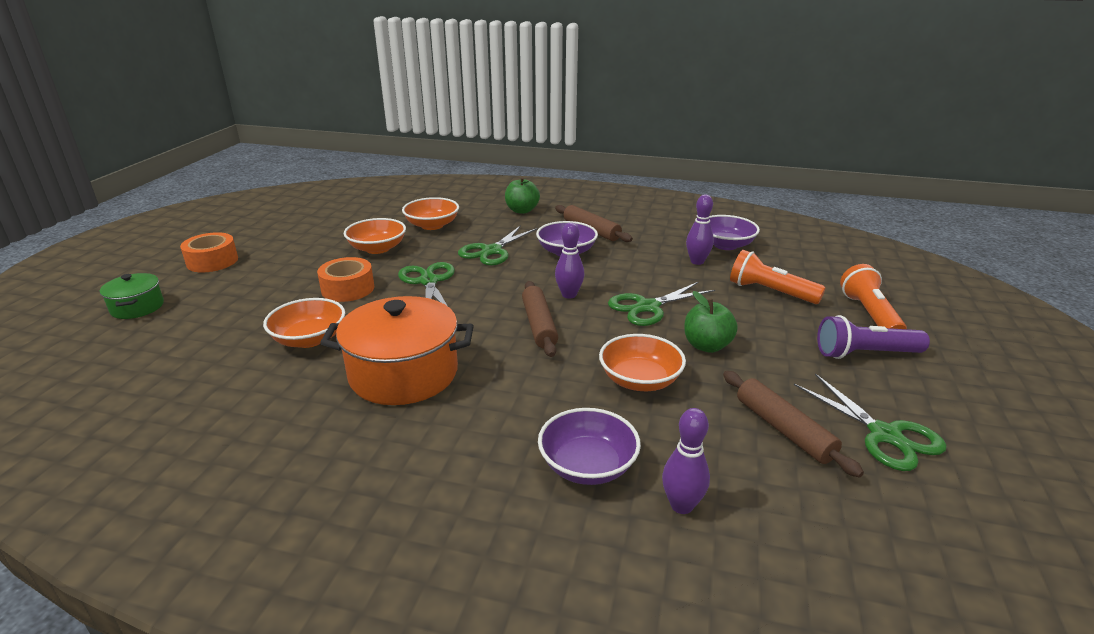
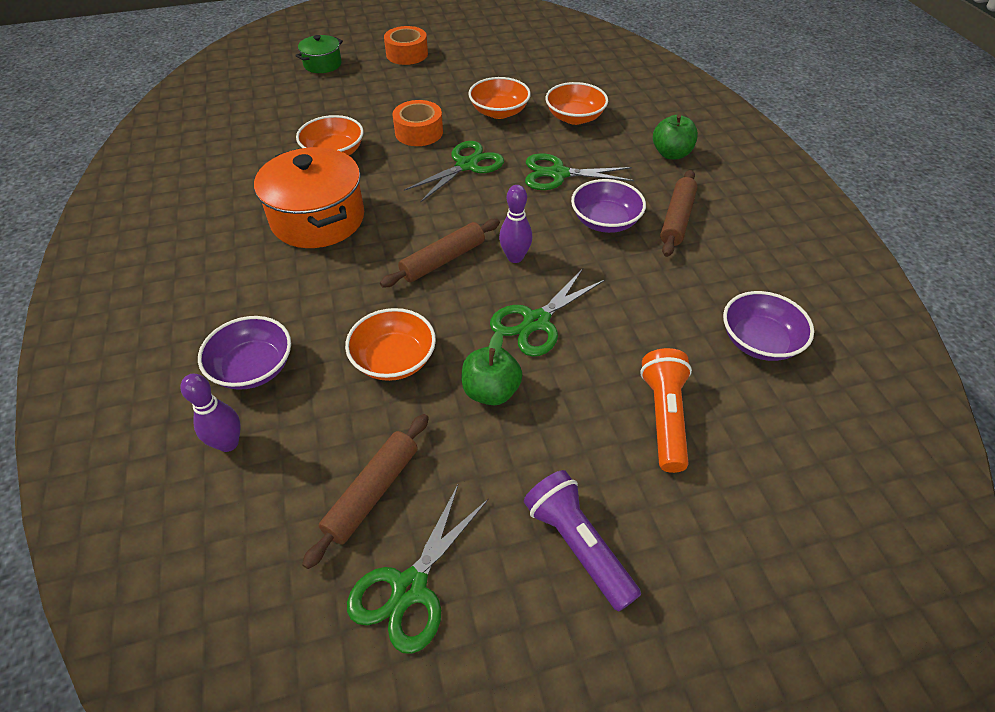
camera: 60 degrees right, 20 degrees up
green scissors [608,282,715,326] -> green scissors turned 75 degrees counterclockwise [490,267,605,357]
purple bowling pin [686,194,714,265] -> none
orange flashlight [840,264,907,329] -> none

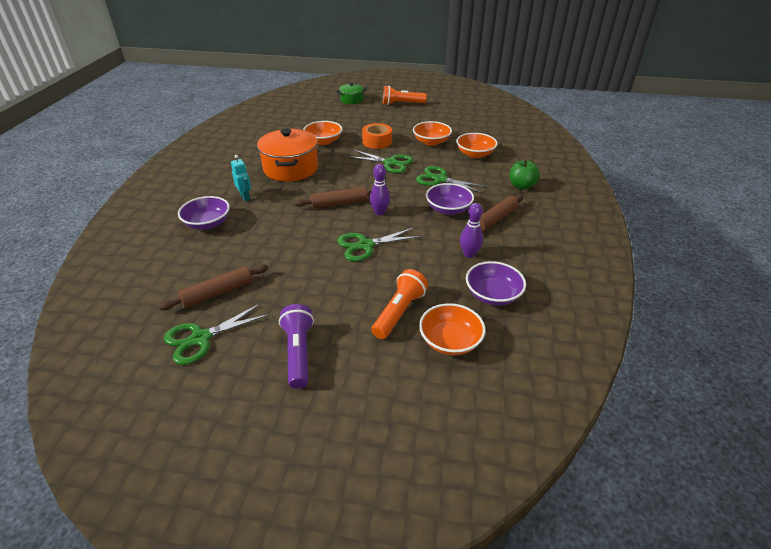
camera: 25 degrees right, 10 degrees down
purple bowling pin [181,374,241,452] -> purple bowling pin moved to [460,203,483,258]
orange bowl [345,308,436,381] -> orange bowl moved to [419,303,485,355]
orange tape [384,26,428,65] -> orange flashlight [383,86,427,105]
green scissors [404,141,504,203] -> green scissors turned 45 degrees clockwise [347,150,413,173]
green apple [462,331,523,405] -> none
none -> turquoise robot [231,155,251,201]

